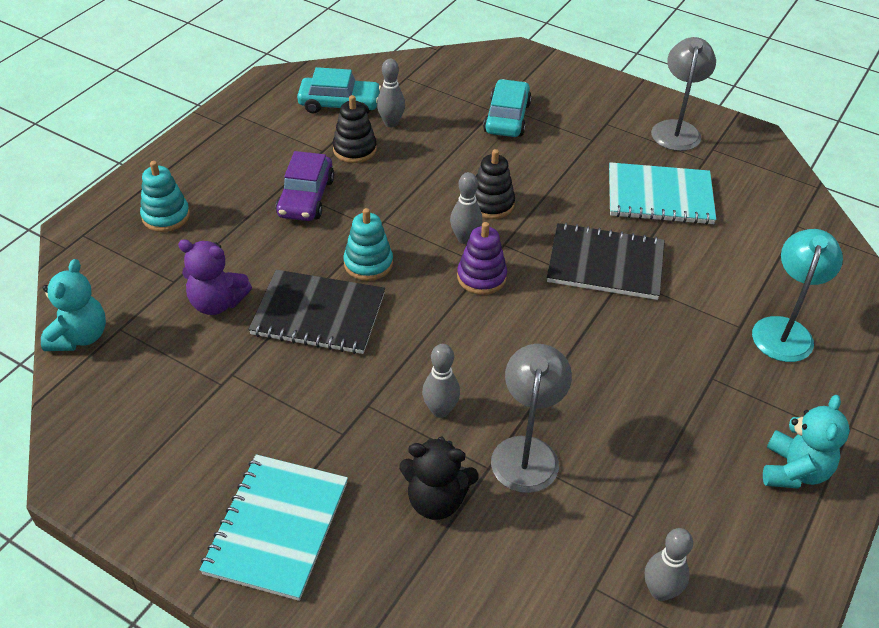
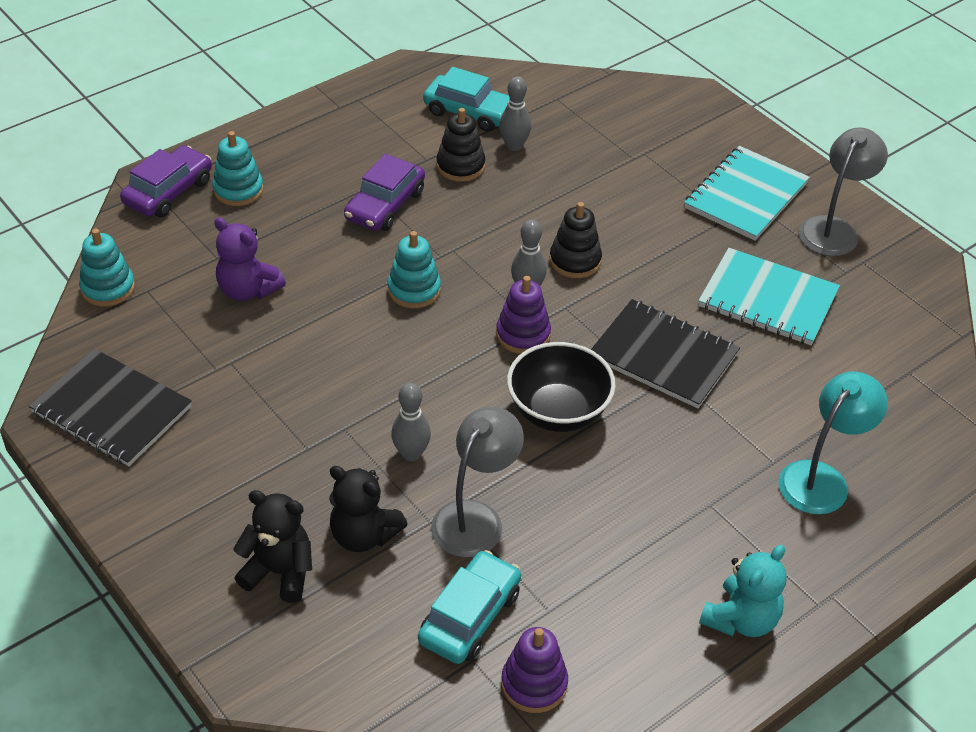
camera: 20 degrees right, 0 degrees up
turquoise teddy bear [41,259,106,351] -> turquoise stacking toy [79,229,135,306]
turquoise notebook [200,454,348,601] -> turquoise notebook moved to [684,146,810,241]
black notebook [248,270,385,354] -> black notebook moved to [29,349,192,466]
turquoise car [483,79,532,137] -> turquoise car moved to [418,550,521,664]
grey bowling pin [645,528,693,601] -> purple stacking toy [501,627,568,713]
none -> purple car [120,146,212,217]
none -> black teddy bear [233,490,312,603]
none -> black bowl [507,342,616,432]

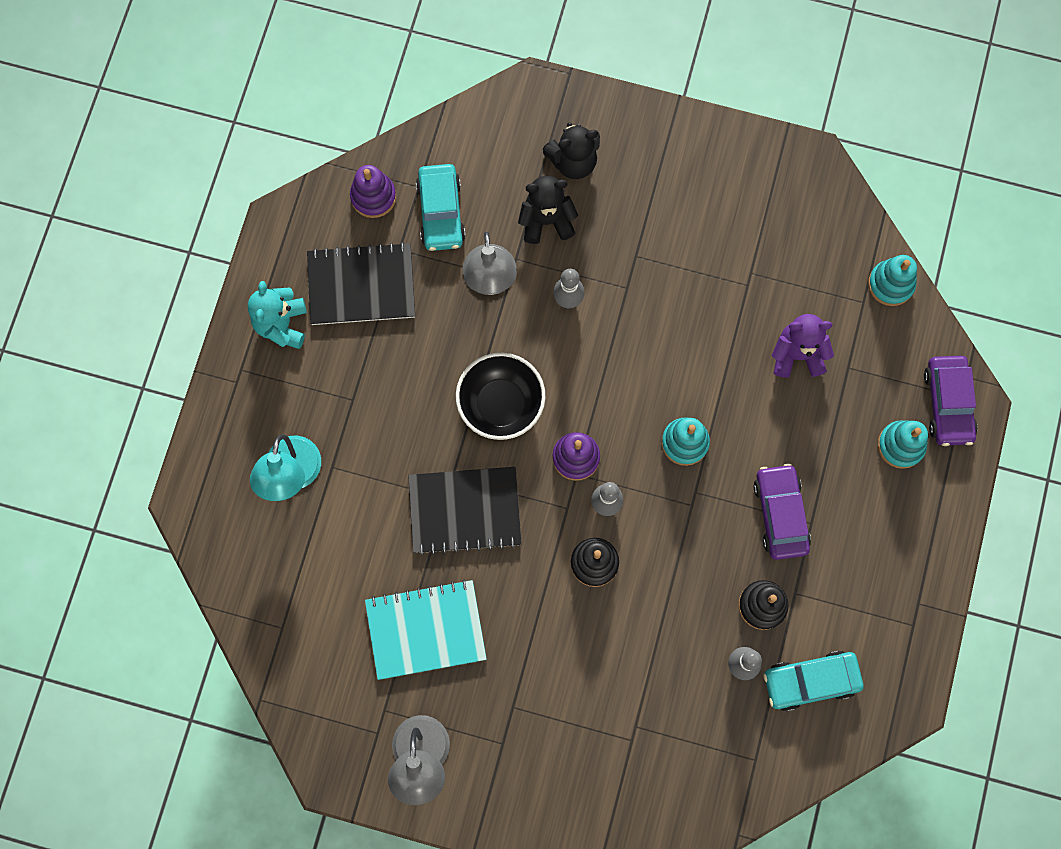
camera: 145 degrees right, 30 degrees up
black notebook [29,349,192,466] -> black notebook moved to [307,242,415,325]
turquoise notebook [684,146,810,241] -> none

